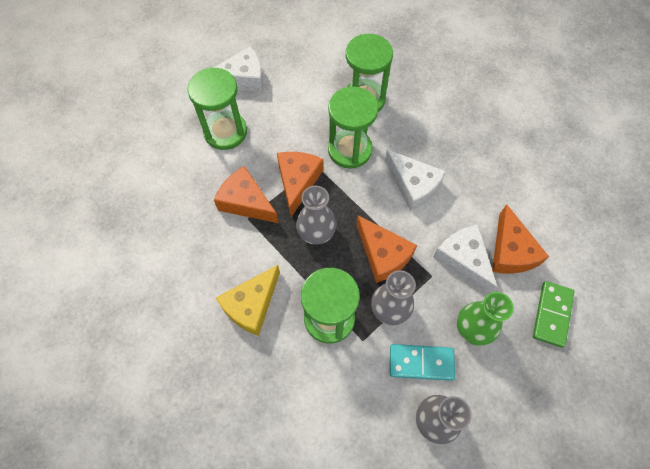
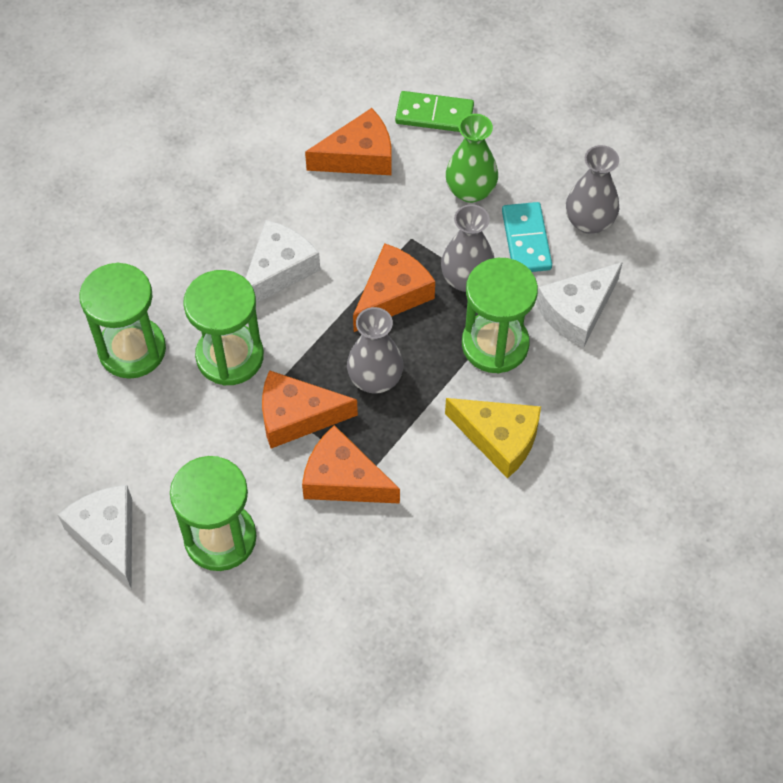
camera: 100 degrees left, 5 degrees down
orange cheese [214,166,279,223] -> orange cheese turned 90 degrees clockwise [302,425,400,504]
white cheese [433,225,498,294] -> white cheese moved to [536,262,623,348]

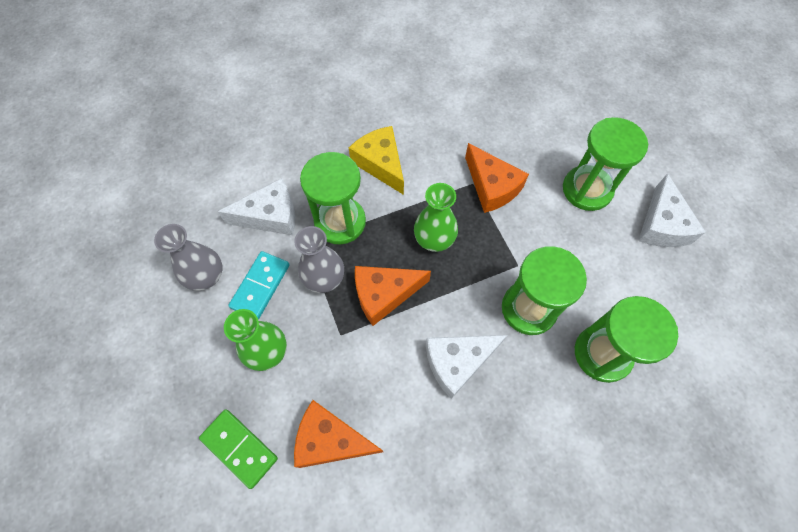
camera: 150 degrees left, 5 degrees up
orange cheese [262,370,358,449] -> none
grey vase [347,307,403,393] -> green vase [414,183,458,252]

